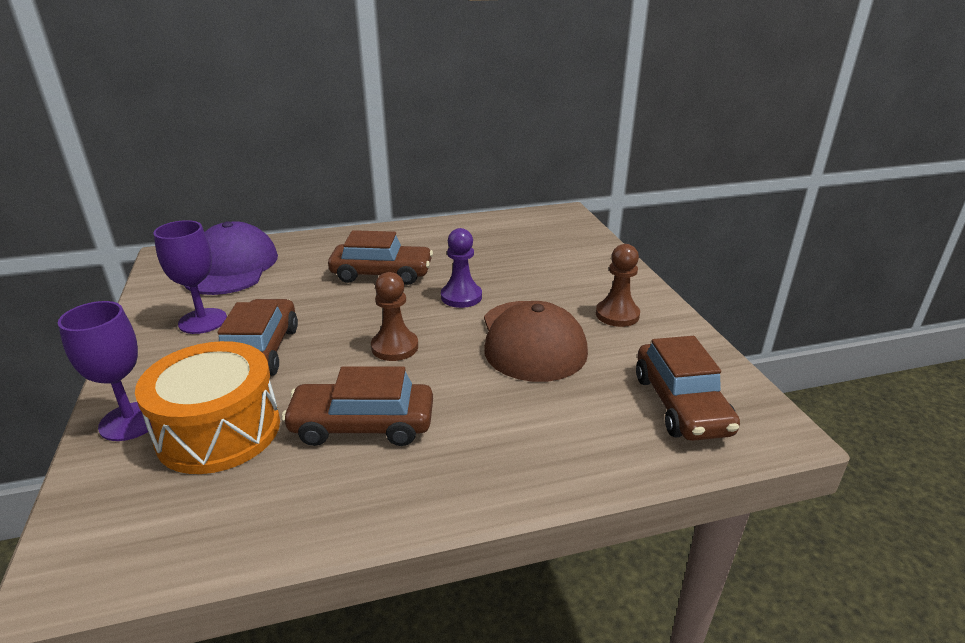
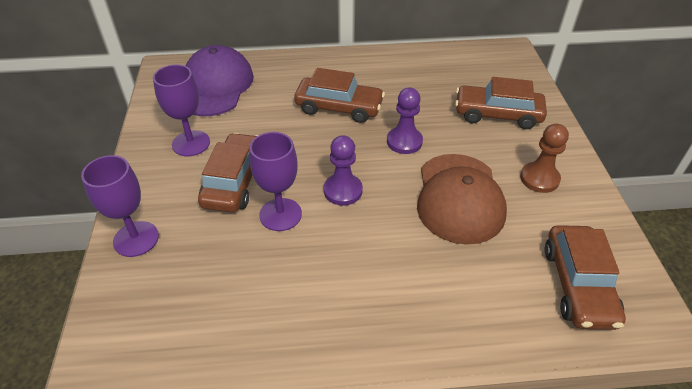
camera: 10 degrees right, 15 degrees up
orange drum [135,341,280,474] -> none
brown car [282,366,433,446] -> brown car moved to [455,77,547,129]
brown pawn [371,272,418,361] -> purple pawn [324,135,363,206]
none -> purple goblet [250,132,302,231]

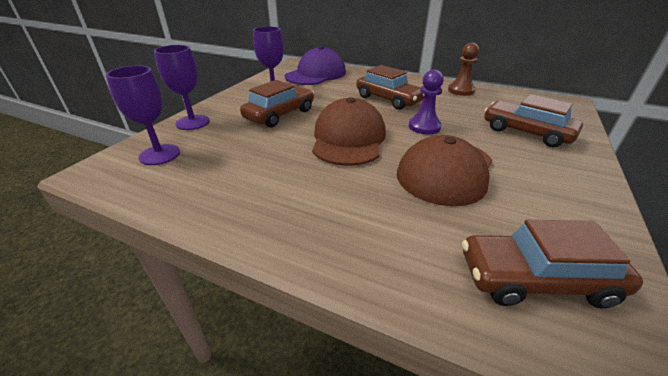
camera: 30 degrees right, 10 degrees down
purple goblet [250,132,302,231] -> purple goblet moved to [106,66,180,165]
purple pawn [324,135,363,206] -> brown cap [312,97,386,166]
brown pawn [520,124,569,193] -> brown pawn moved to [448,43,479,96]
brown car [545,225,626,330] -> brown car turned 60 degrees clockwise [462,220,643,309]

